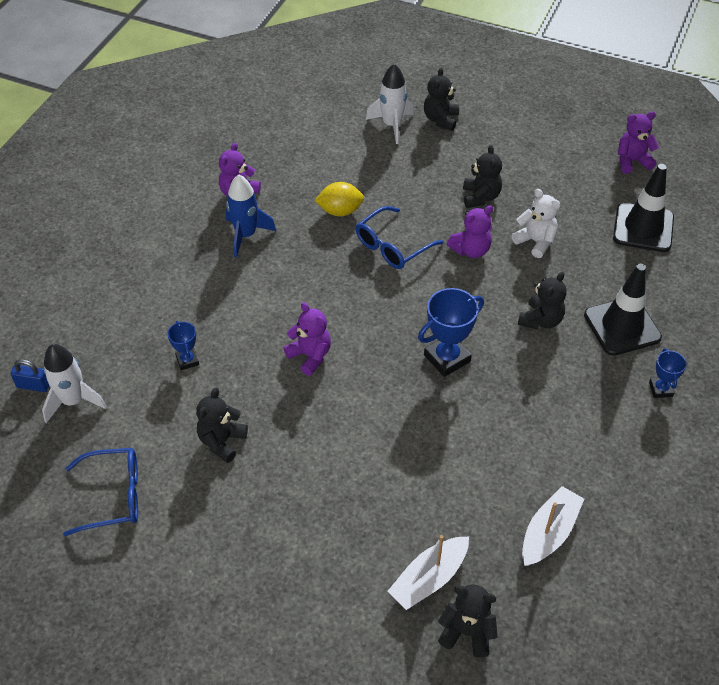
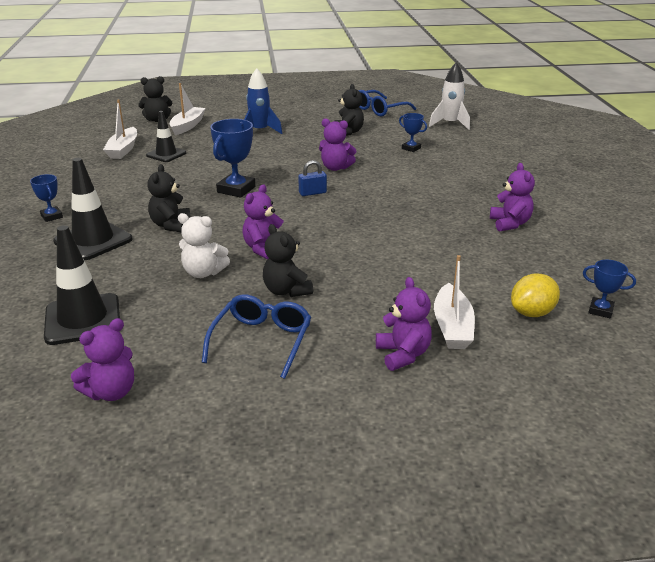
camera: 150 degrees right, 20 degrees down
blue padlock [11,359,50,392] -> blue padlock moved to [298,160,327,196]
blue rocket [226,175,276,257] -> blue rocket moved to [244,68,282,134]
yellow lemon [315,182,364,216] -> yellow lemon moved to [511,273,560,317]
blue glasses [356,206,443,269] -> blue glasses moved to [202,294,311,379]
white rocket [366,64,414,144] -> white boat [434,255,475,349]
black teddy bear [424,68,459,131] -> purple teddy bear [376,277,432,371]
none -> black traffic cone [146,111,186,162]
none -> blue trophy [583,260,636,318]

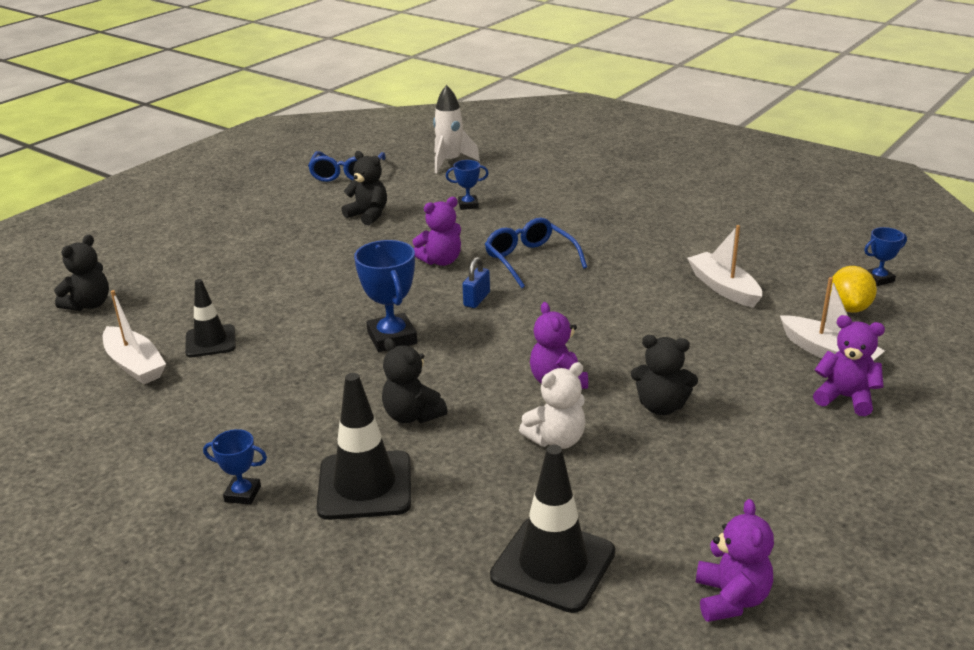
camera: 45 degrees left, 0 degrees up
white boat [170,83,206,135] -> white boat moved to [687,225,762,307]
blue glasses [202,294,311,379] -> blue glasses moved to [485,218,587,288]
blue rocket [244,68,282,134] -> none
purple teddy bear [490,163,535,232] -> none

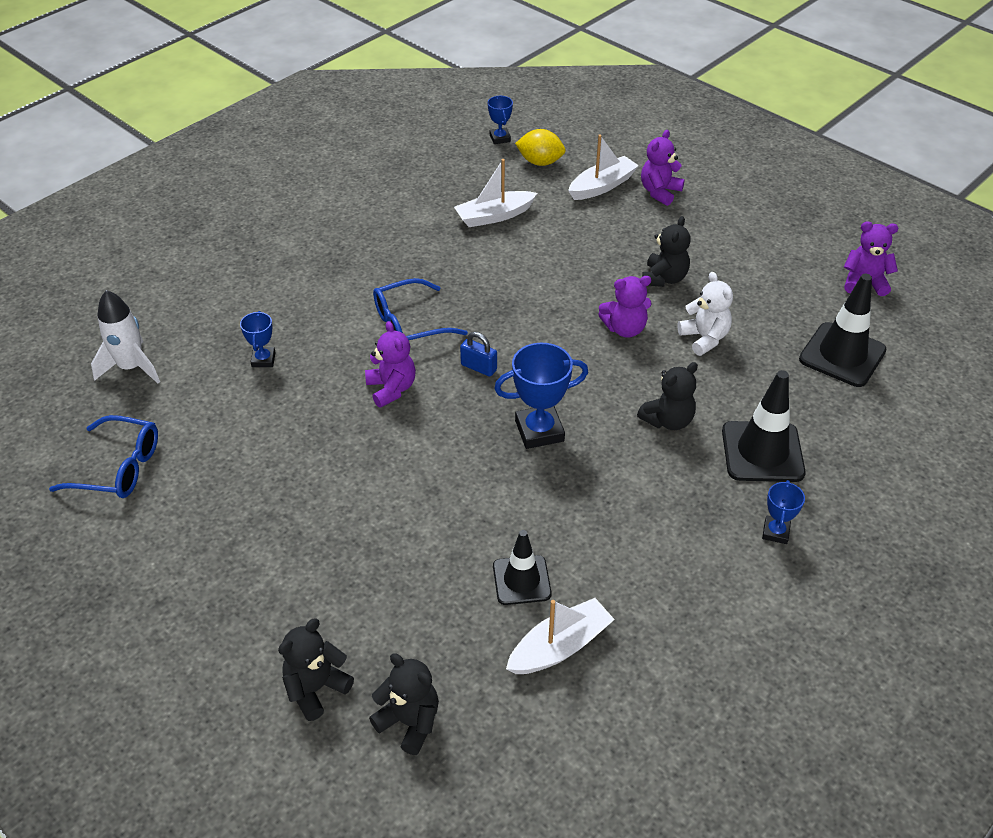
camera: 85 degrees left, 15 degrees up
black teddy bear [342,151,387,225] -> black teddy bear moved to [278,618,354,721]

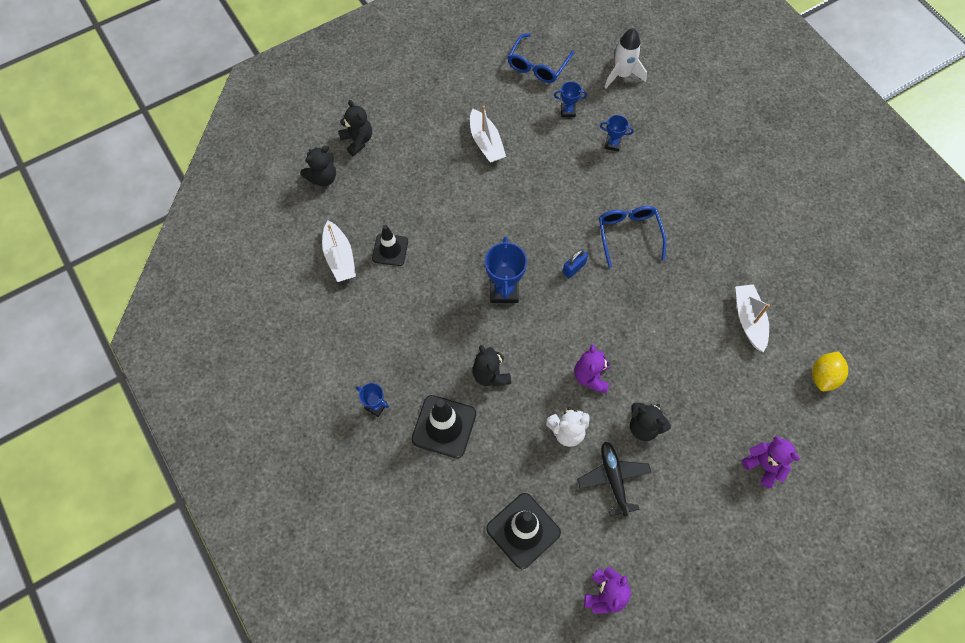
camera: 105 degrees right, 20 degrees up
purple teddy bear [365,321,416,408] -> none
blue trophy [488,96,513,144] -> blue trophy moved to [554,82,587,117]
white boat [568,135,639,200] -> white boat moved to [470,106,506,163]
none -> black plane [577,441,651,516]

